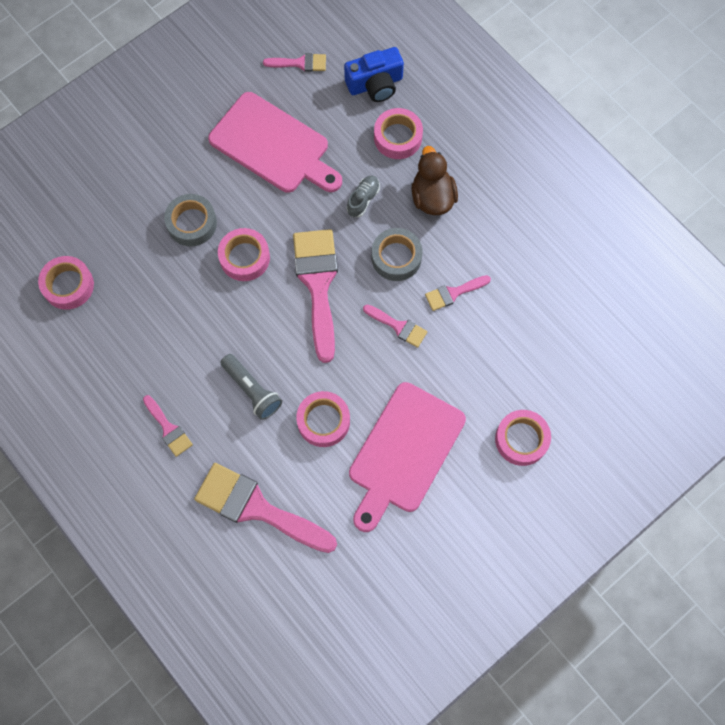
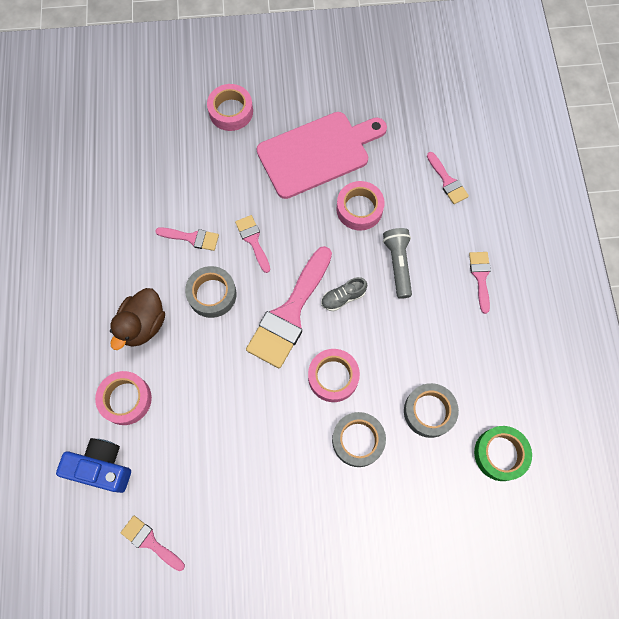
camera: 145 degrees left, 0 degrees up
pink tape [38,256,94,310] -> green tape [474,426,532,481]
pink brush [194,463,337,553] -> pink brush [427,152,469,204], size x0.49
pink cutting board [208,92,342,193] -> none
grey shoe [347,175,380,217] -> grey shoe moved to [321,277,367,311]
none -> grey tape [404,383,459,438]

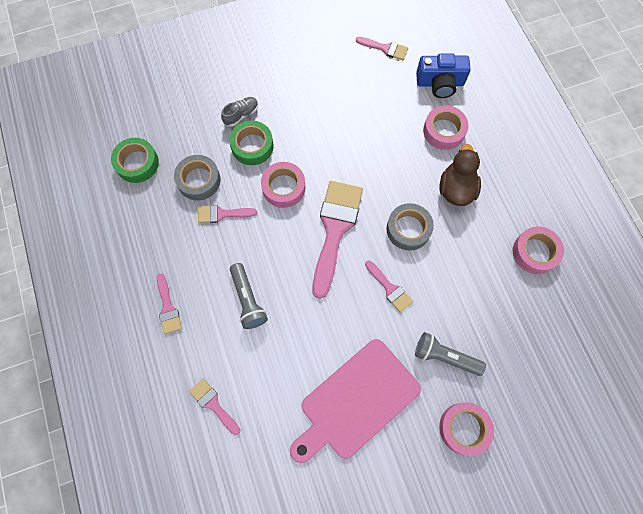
camera: 165 degrees right, 0 degrees up
pink brush [155,227,219,251] -> pink brush moved to [198,205,257,223]
grey shoe [321,277,367,311] -> grey shoe moved to [221,97,258,127]
grey tape [332,412,386,467] -> green tape [229,121,274,165]
pink tape [336,181,385,231] -> pink tape moved to [513,227,564,274]
none -> grey flashlight [415,332,486,376]

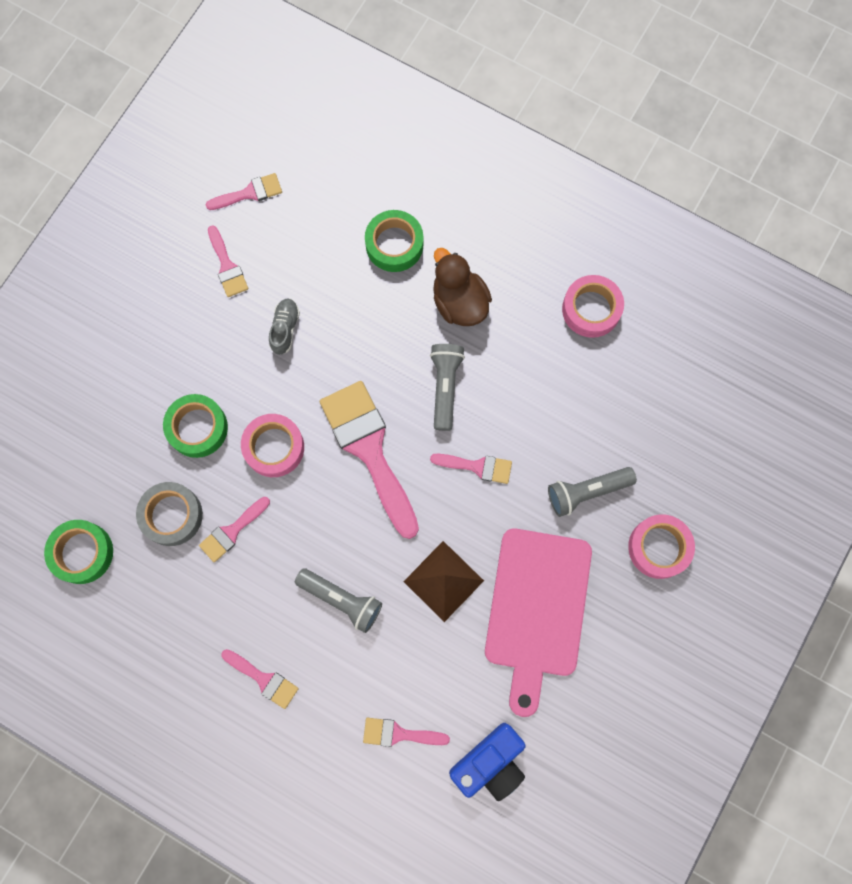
camera: 40 degrees left, 5 degrees up
grey shoe [221,97,258,127] -> grey shoe moved to [269,298,300,355]
grey tape [386,203,434,250] -> grey flashlight [430,344,465,431]
blue camera [416,53,471,98] -> blue camera moved to [449,723,526,801]
pink tape [423,106,469,150] -> green tape [365,210,424,272]
none -> pink brush [208,225,248,297]
none -> brown pyramid [403,541,484,622]

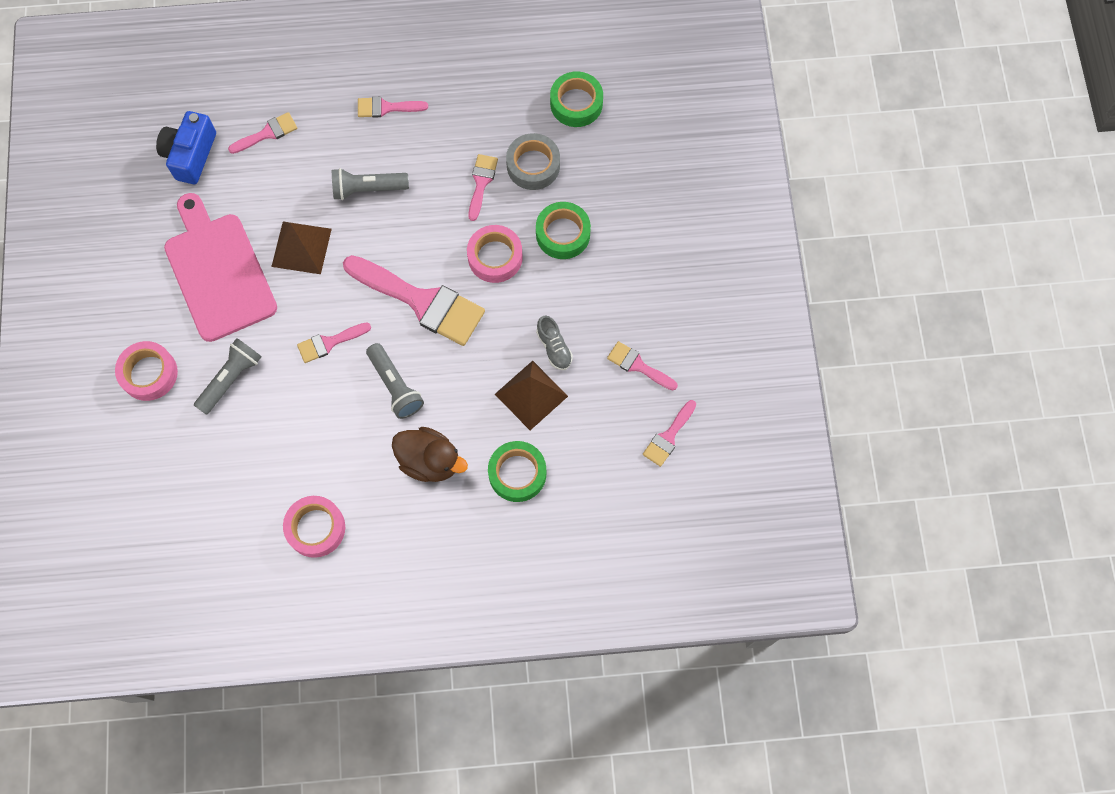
camera: 145 degrees right, 5 degrees down
none -> brown pyramid [495,361,568,430]

